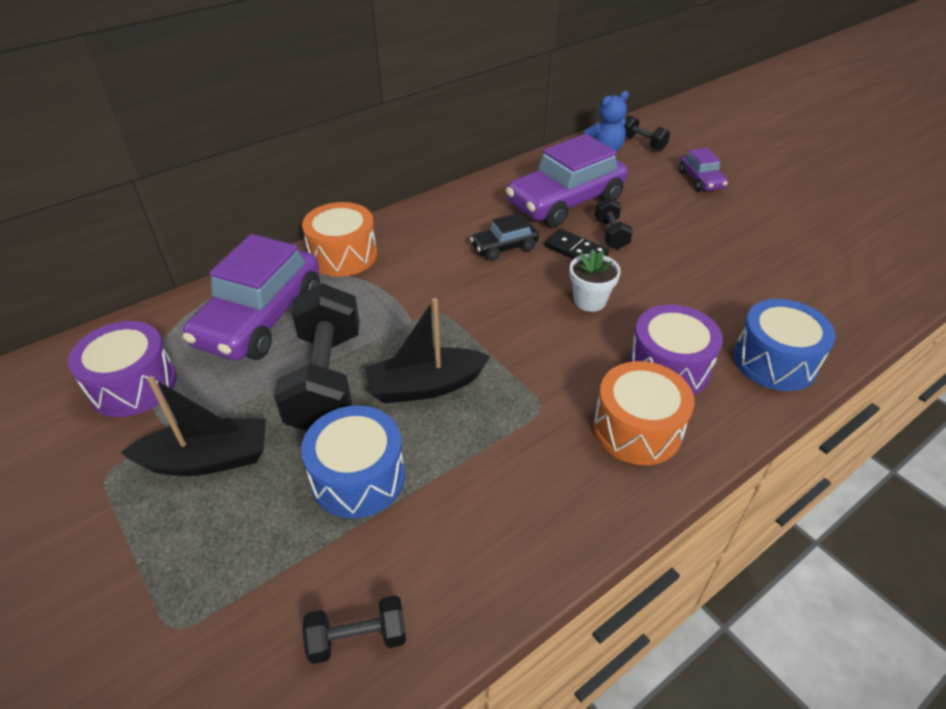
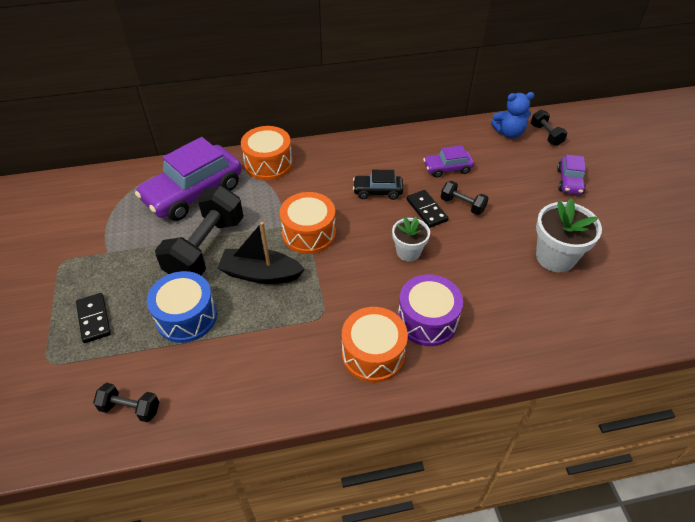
camera: 25 degrees right, 5 degrees up
purple drum [68,321,177,417] -> none
black boat [120,376,266,476] -> none
purple car [506,134,628,227] -> purple car [423,145,474,178], size x0.49
black dumbbell [595,197,633,249] -> black dumbbell turned 75 degrees counterclockwise [441,181,489,215]
blue drum [733,299,835,391] -> none
none -> black domino [76,293,111,343]
none -> orange drum [280,192,336,254]
none -> white flower pot [536,198,602,272]

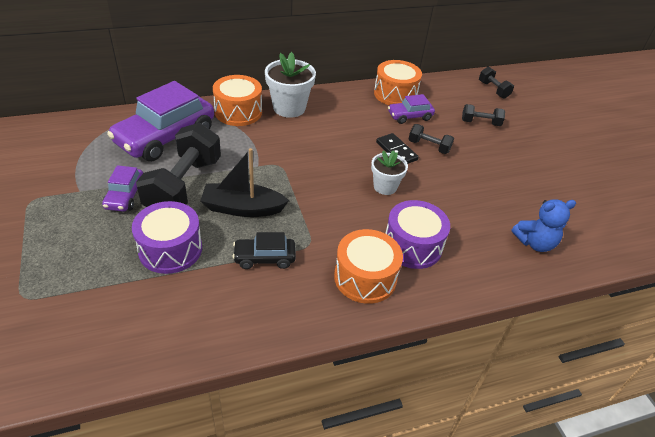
camera: 10 degrees left, 5 degrees down
black domino [76,293,111,343] -> none
black dumbbell [93,383,159,422] -> black dumbbell moved to [462,104,505,126]
blue drum [147,271,217,343] -> purple drum [132,201,202,274]
orange drum [280,192,336,254] -> orange drum moved to [374,60,422,105]
black car [353,170,403,200] -> black car moved to [232,232,296,269]
blue teddy bear [491,92,534,138] -> blue teddy bear moved to [511,199,576,252]
white flower pot [536,198,602,272] -> white flower pot moved to [265,52,316,118]
purple car [557,154,586,195] -> purple car moved to [102,165,143,212]

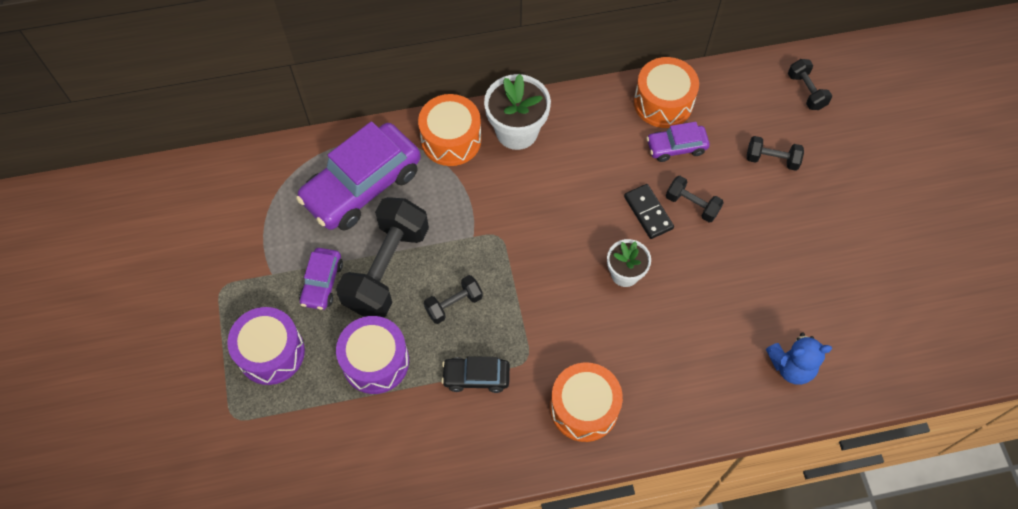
camera: 10 degrees right, 20 degrees up
black boat [200,148,289,217] -> black dumbbell [424,275,483,324]
purple drum [385,200,450,269] -> purple drum moved to [227,307,305,385]

